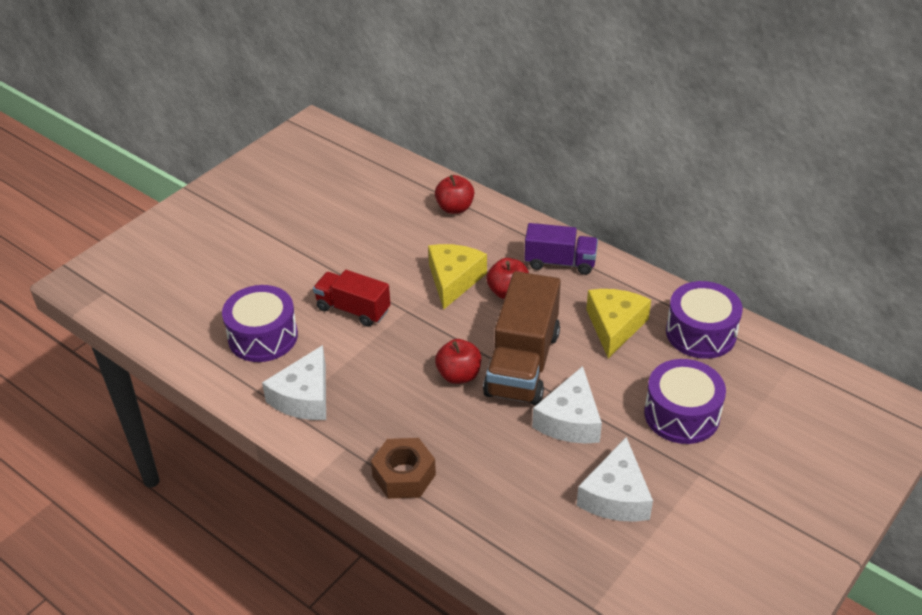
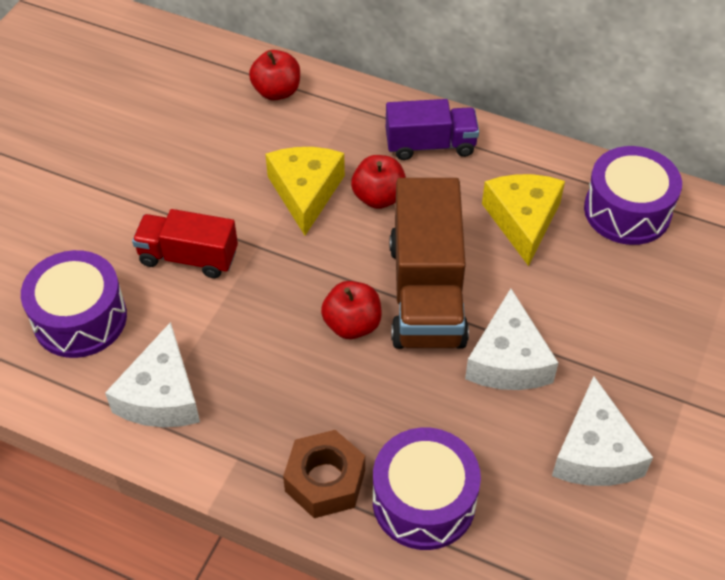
camera: 15 degrees left, 10 degrees up
purple drum [644,359,726,444] -> purple drum moved to [373,428,481,550]

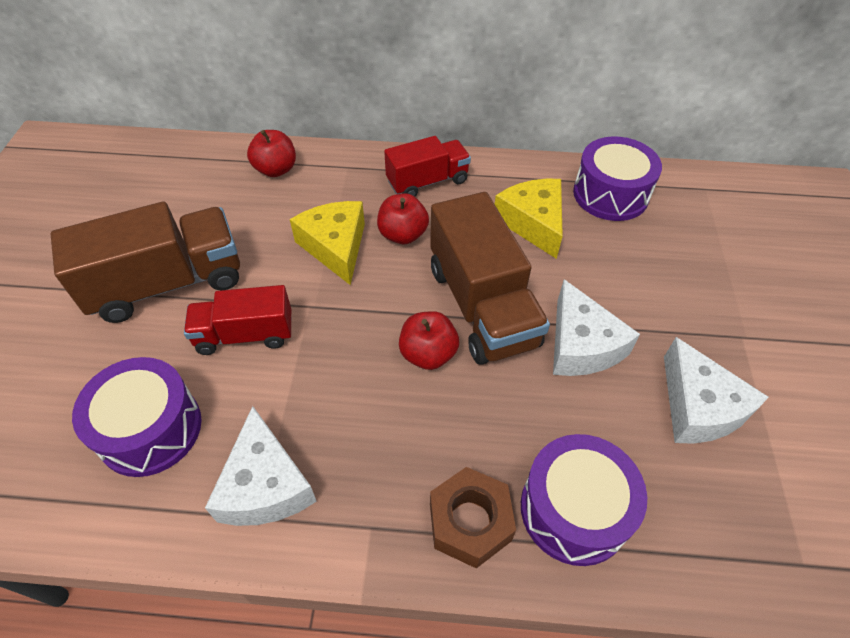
camera: 20 degrees left, 0 degrees up
purple truck [386,99,479,160] -> red truck [384,136,471,197]
none -> brown truck [51,201,240,323]

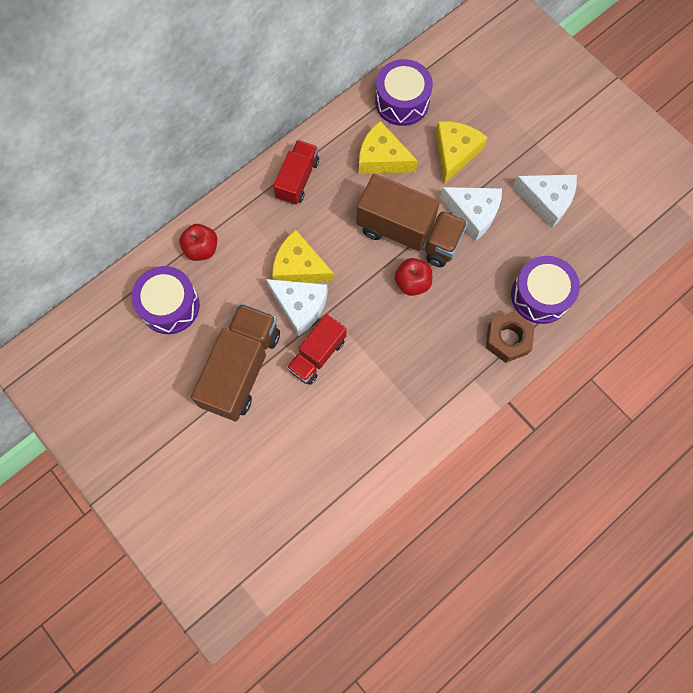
camera: 45 degrees left, 20 degrees up
purple drum [72,357,202,477] -> purple drum moved to [131,266,200,334]
white cheese [205,406,317,526] -> white cheese moved to [266,279,328,336]
red apple [377,193,429,244] -> none
none -> yellow cheese [436,121,488,184]

